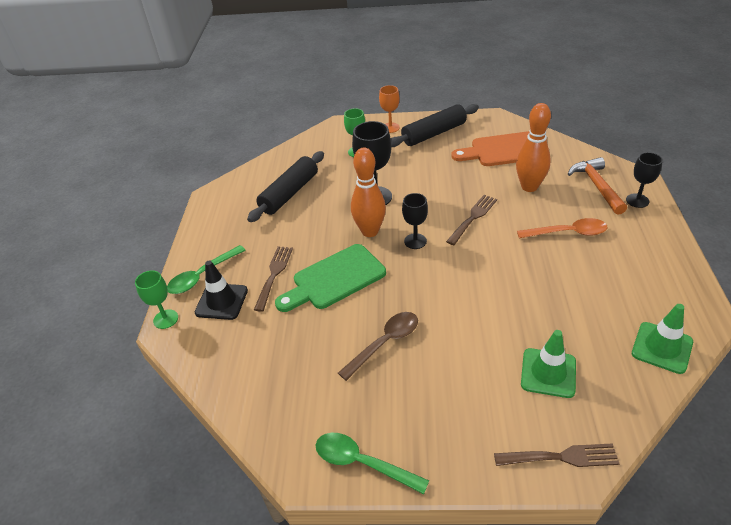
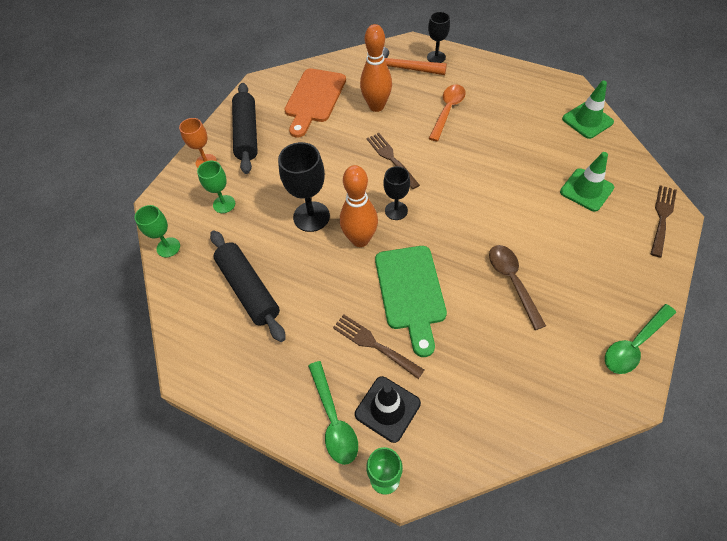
camera: 65 degrees left, 15 degrees up
none -> green goblet [134,205,180,258]

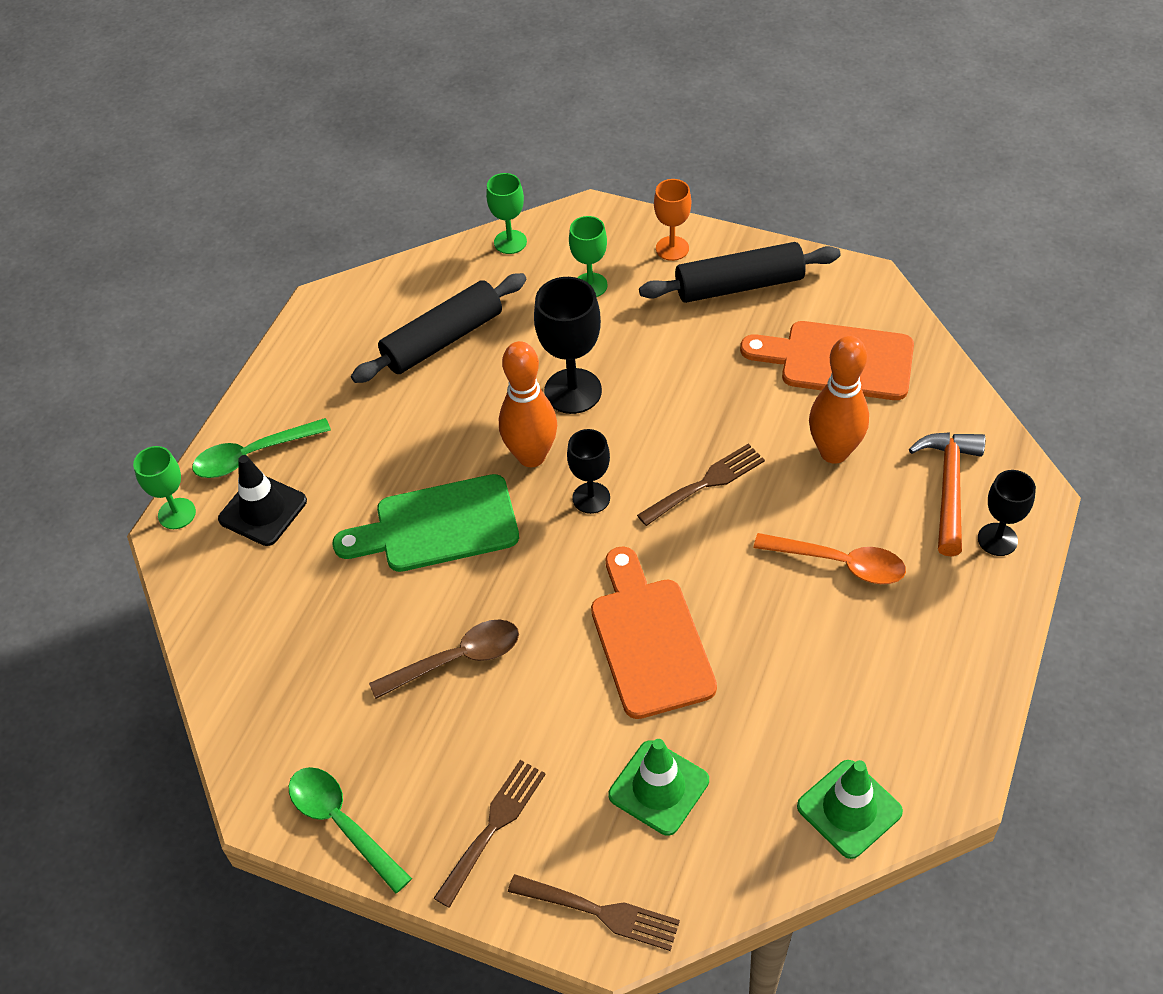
camera: 85 degrees right, 5 degrees down
brown fork [333,314,424,379] -> brown fork moved to [434,760,546,908]
none -> orange cutting board [591,546,717,719]

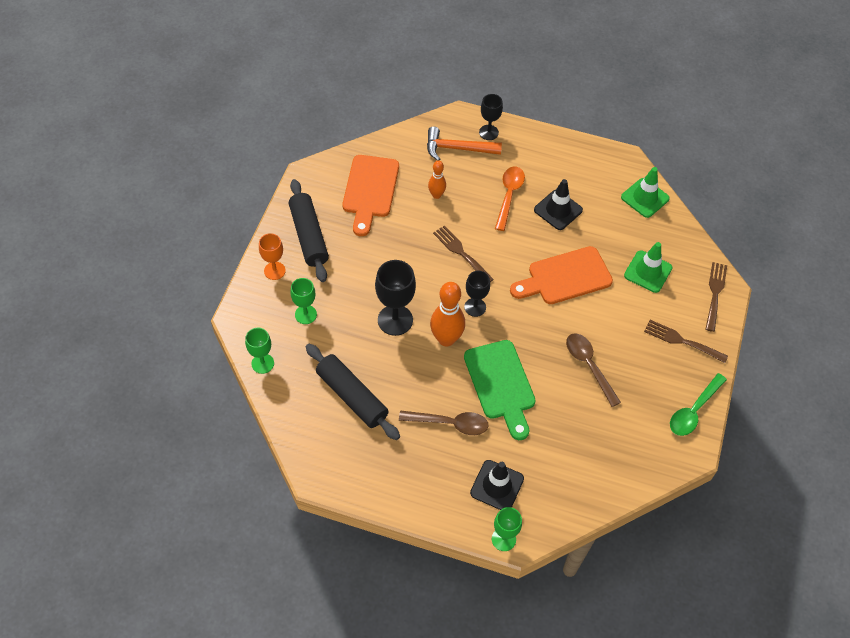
camera: 100 degrees left, 5 degrees up
green spoon [192,418,331,478] -> none
orange bowling pin [809,336,869,464] -> orange bowling pin [428,160,446,199], size x0.57
none -> brown spoon [399,411,488,435]
none -> black traffic cone [534,179,583,230]

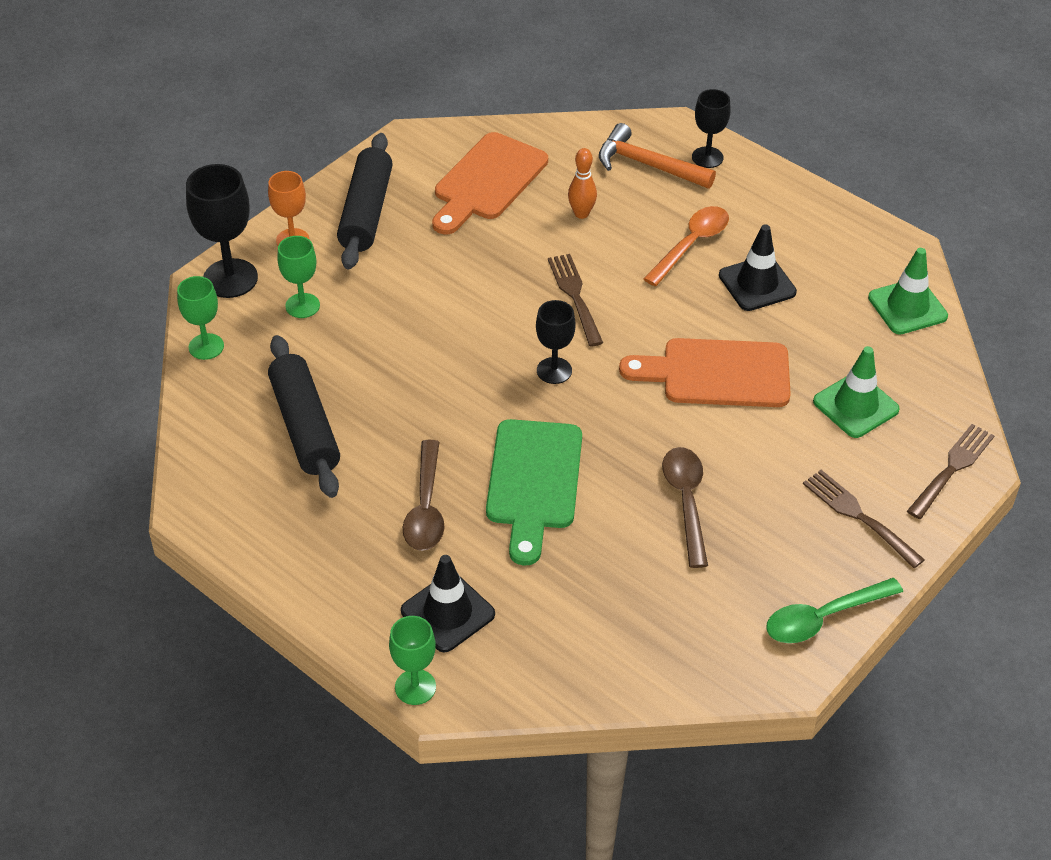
camera: 25 degrees right, 10 degrees down
black goblet [375,260,416,336] -> black goblet moved to [186,164,258,298]
brown spoon [399,411,488,435] -> brown spoon turned 60 degrees clockwise [403,440,445,551]
orange bowling pin [430,282,465,347] -> none

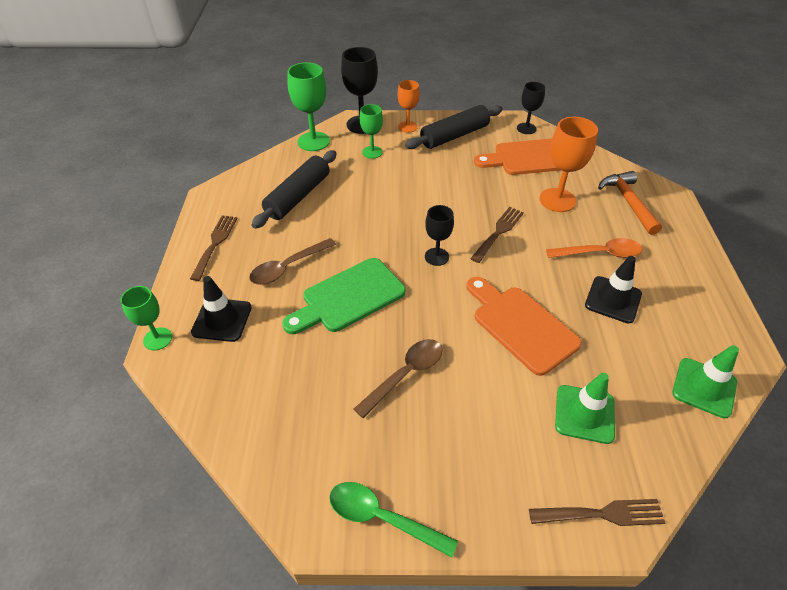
camera: 50 degrees right, 0 degrees up
green goblet [177,276,224,360] -> green goblet [288,62,330,151], size x1.61
orange bowling pin [568,148,597,219] -> orange goblet [540,117,598,212]
black goblet [692,89,730,168] -> black goblet moved to [517,82,545,134]
brown fork [803,470,925,568] -> brown fork moved to [190,215,237,281]

